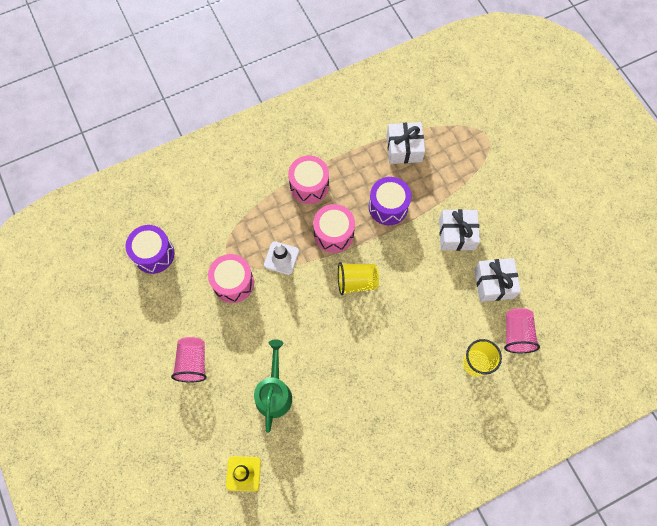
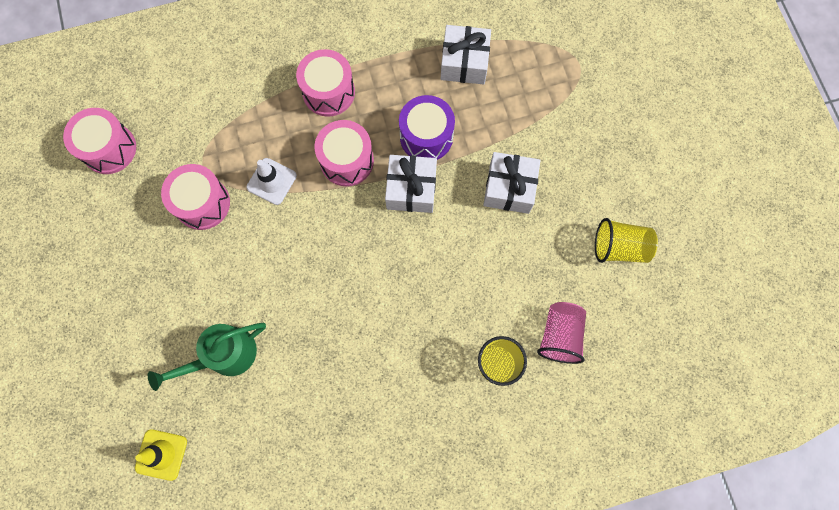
camera: 10 degrees right, 5 degrees up
purple drum [125,225,175,274] -> pink drum [63,108,136,174]
pink cup [171,337,207,382] -> none
green watering can [254,340,292,433] -> green watering can turned 135 degrees counterclockwise [148,322,266,391]
yellow cup [338,262,379,295] -> yellow cup moved to [595,218,658,263]
white gift [474,258,521,302] -> white gift moved to [385,155,437,213]

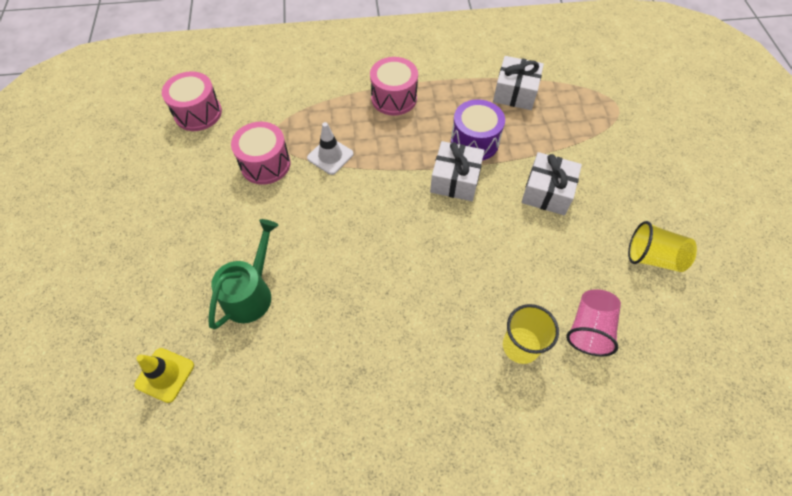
camera: 10 degrees right, 15 degrees down
green watering can [148,322,266,391] -> green watering can turned 135 degrees clockwise [208,219,279,329]
pink drum [314,120,374,186] -> none

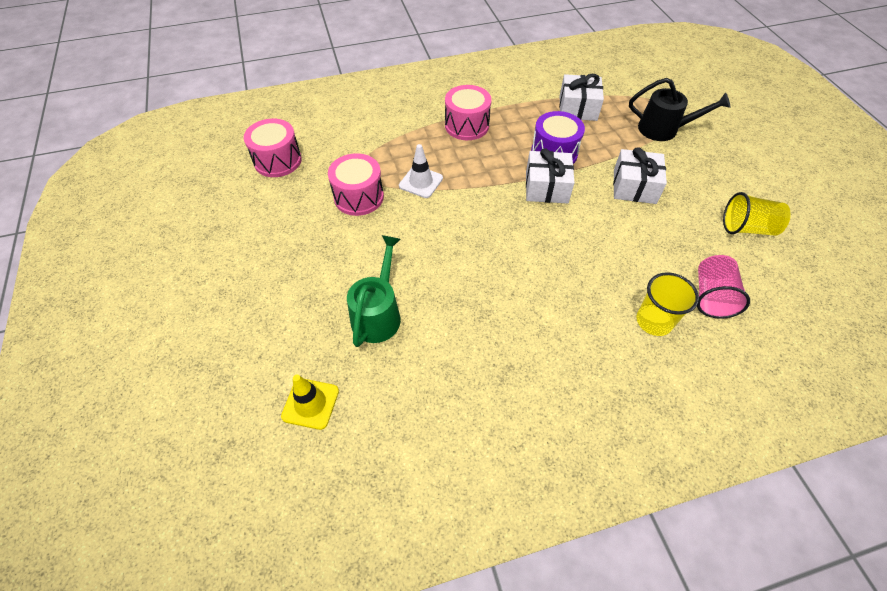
camera: 10 degrees left, 5 degrees down
none -> black watering can [629,78,730,141]

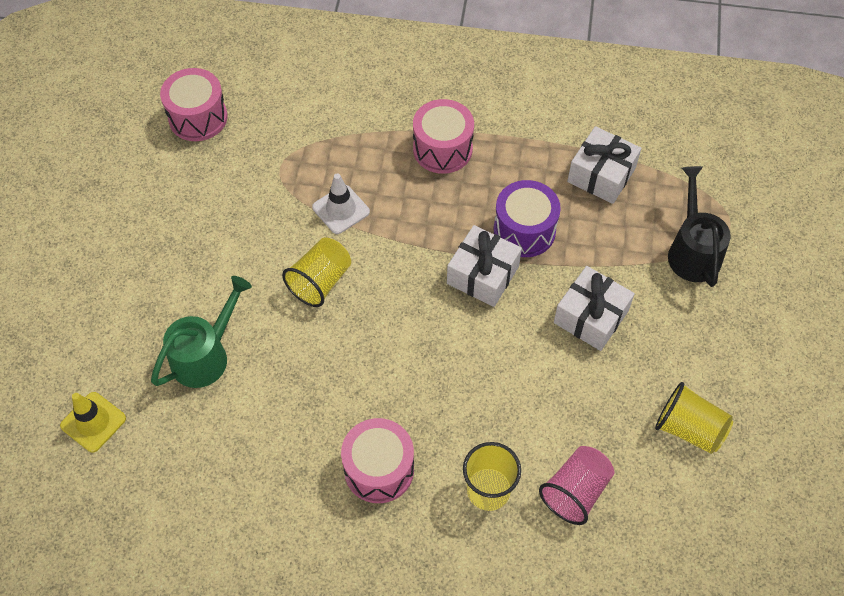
camera: 25 degrees right, 5 degrees up
pink drum [328,153,384,216] -> pink drum moved to [341,418,414,503]
black watering can [629,78,730,141] -> black watering can turned 135 degrees counterclockwise [668,166,731,287]
none -> yellow cup [282,237,351,307]

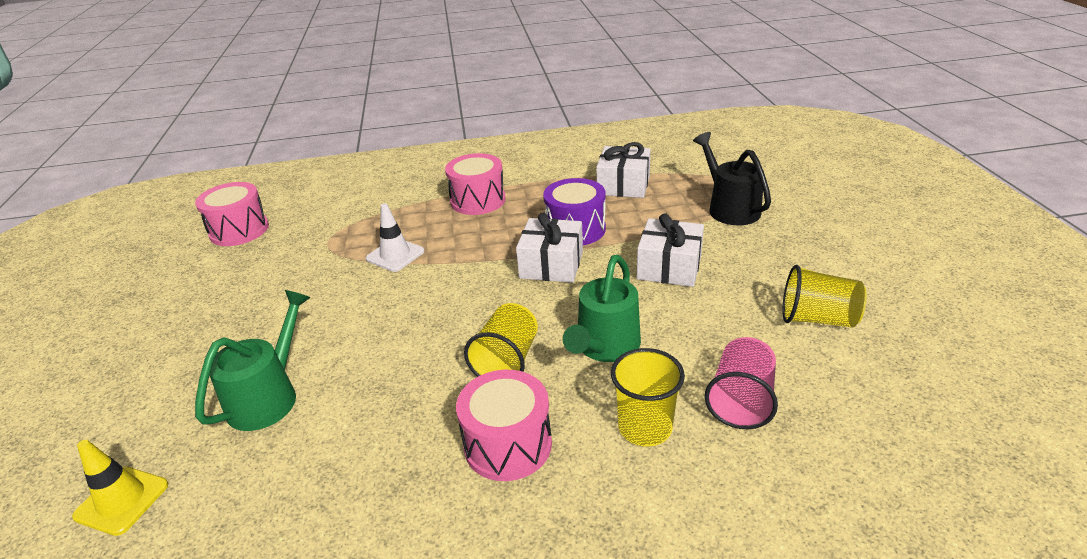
camera: 15 degrees left, 25 degrees down
yellow cup [282,237,351,307] -> yellow cup moved to [464,303,538,377]
none -> green watering can [563,255,641,362]

